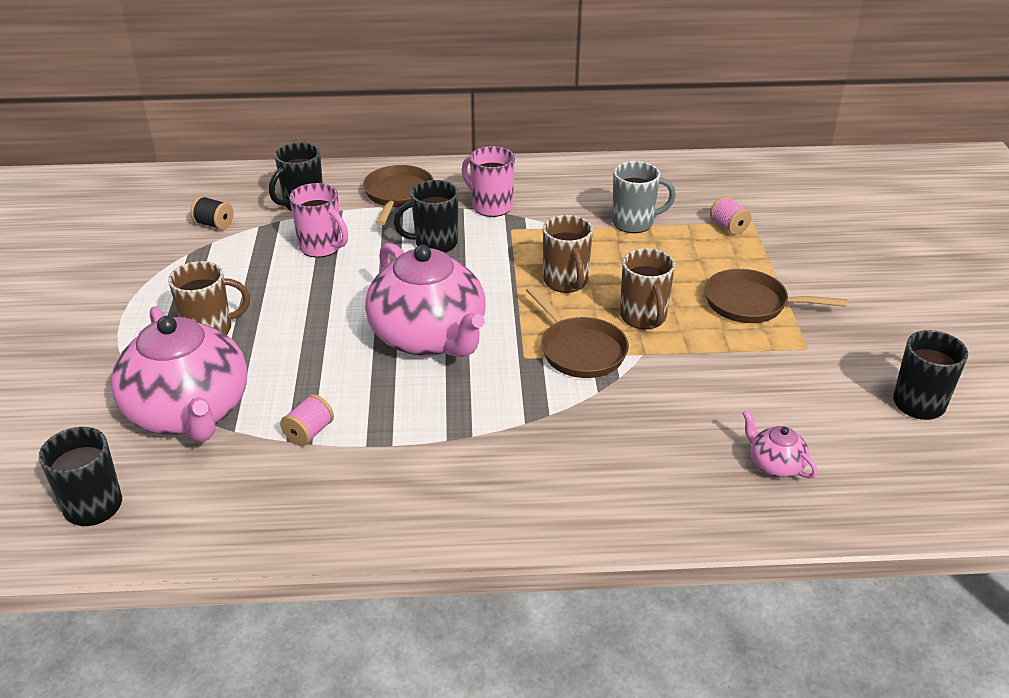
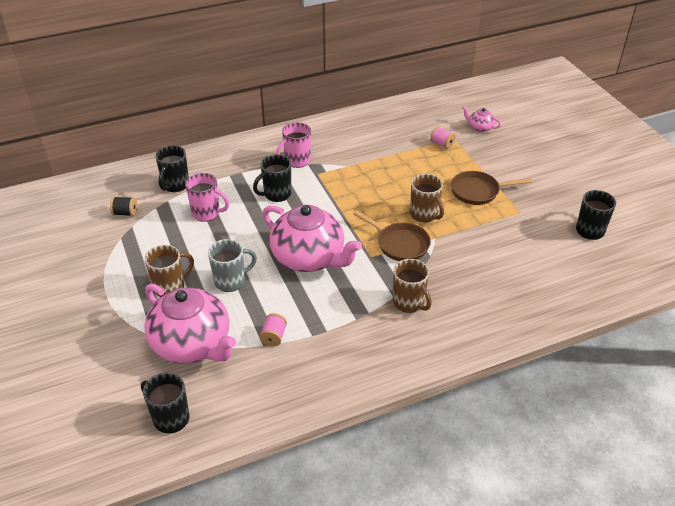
camera: 20 degrees left, 5 degrees up
brown pan [363,165,434,225] -> none
pink mug [462,146,515,217] -> pink mug turned 60 degrees counterclockwise [276,122,311,168]
brown mug [543,215,593,293] -> brown mug moved to [393,259,432,313]
grey mug [612,161,676,233] -> grey mug moved to [208,239,257,292]
pink teapot [742,410,817,479] -> pink teapot moved to [462,106,501,132]

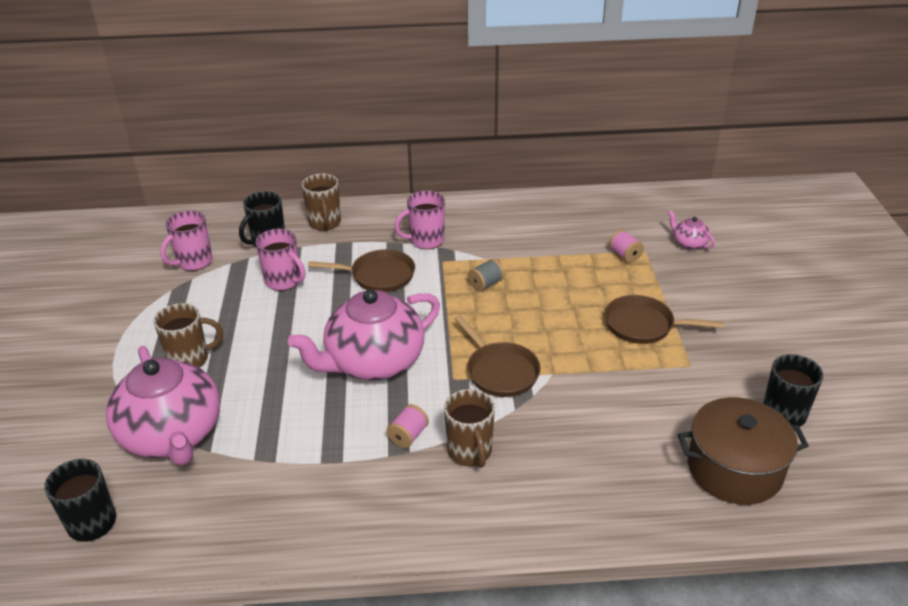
camera: 20 degrees right, 5 degrees down
black spool [110,196,137,216] -> pink mug [160,211,213,271]
grey mug [208,239,257,292] -> none
black mug [253,154,291,202] -> brown pan [308,249,415,292]
pink spool [259,313,287,346] -> pink spool moved to [386,404,429,448]
pink teapot [262,205,362,272] -> pink teapot turned 90 degrees clockwise [288,289,440,381]
brown mug [410,174,444,222] -> brown mug moved to [302,173,341,231]
none -> grey spool [468,259,504,291]
none -> brown pot [678,397,809,505]

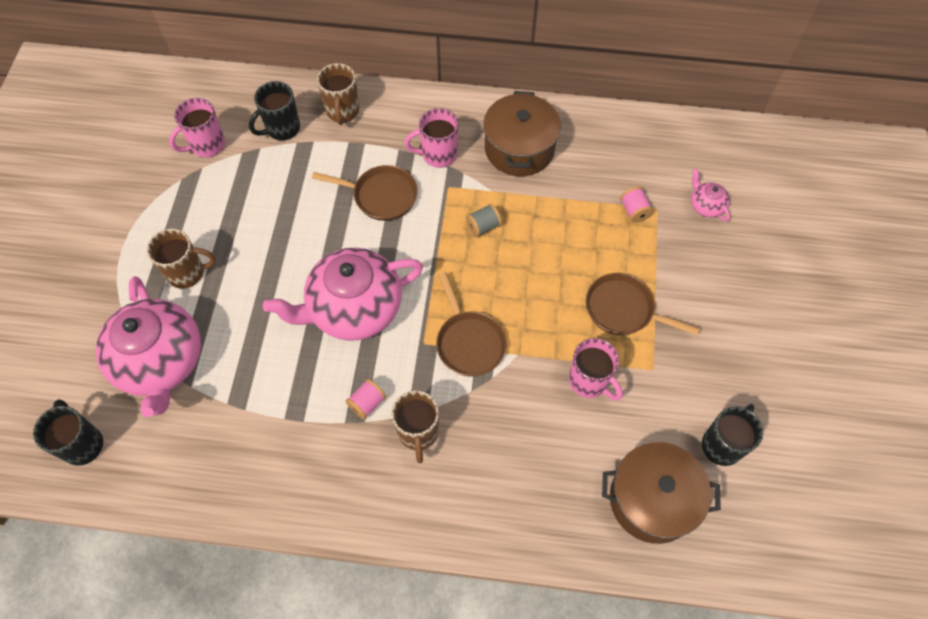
camera: 10 degrees right, 25 degrees up
pink mug [255,229,305,291] -> pink mug moved to [569,338,623,401]
none -> brown pot [483,91,561,176]

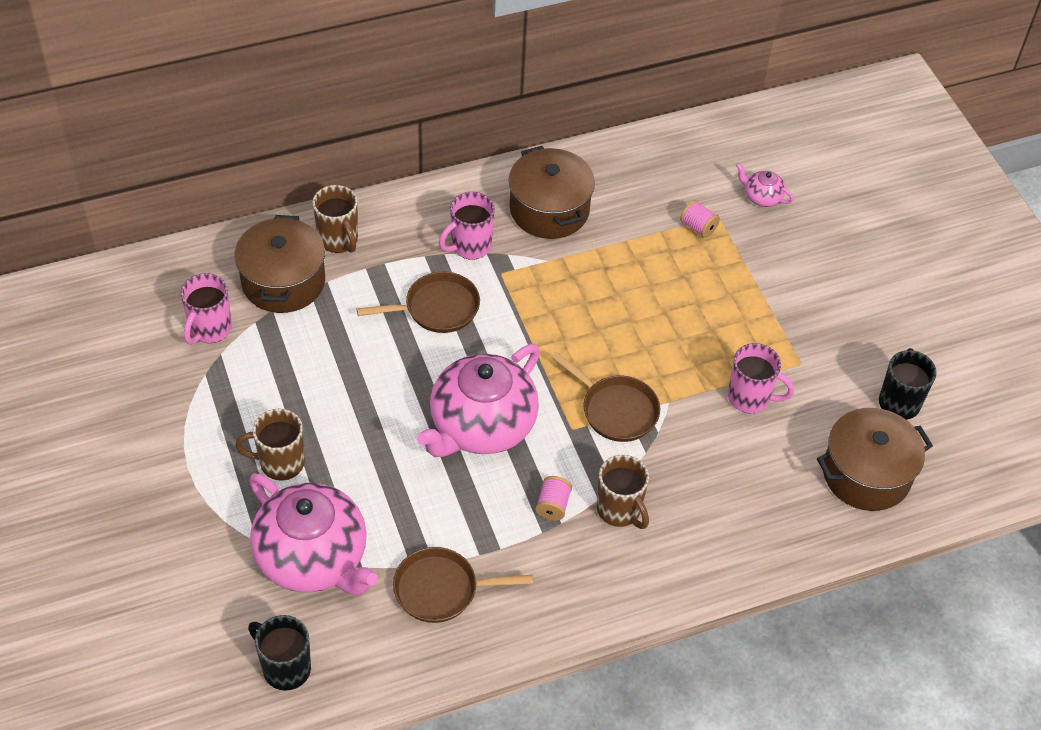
camera: 30 degrees left, 10 degrees down
brown mug [147,229,216,289] -> brown mug turned 150 degrees counterclockwise [235,408,305,481]
black mug [249,81,300,141] -> brown pot [234,215,325,313]
grey spool [466,204,502,237] -> none
brown pan [586,273,700,336] -> brown pan moved to [393,547,533,623]

